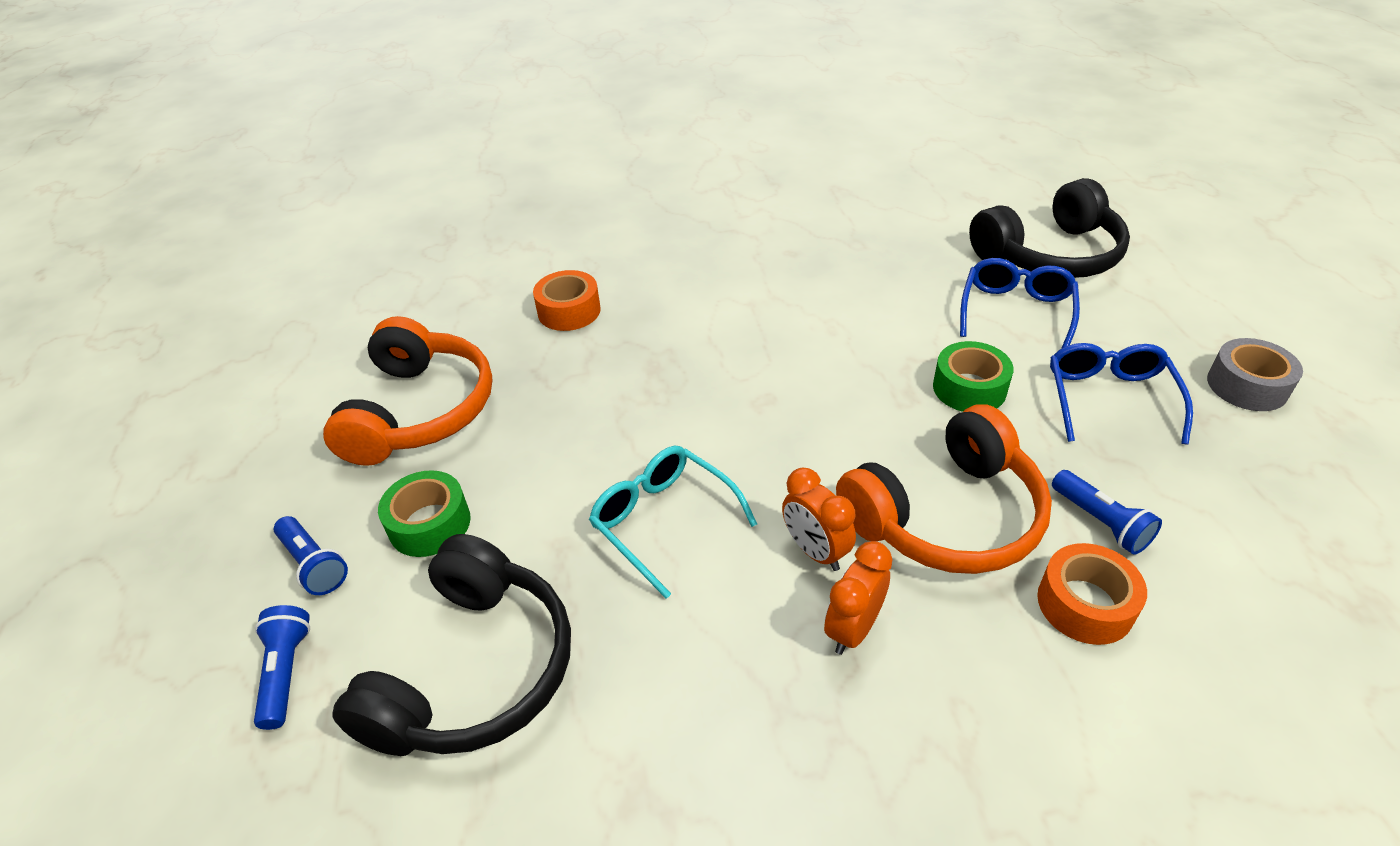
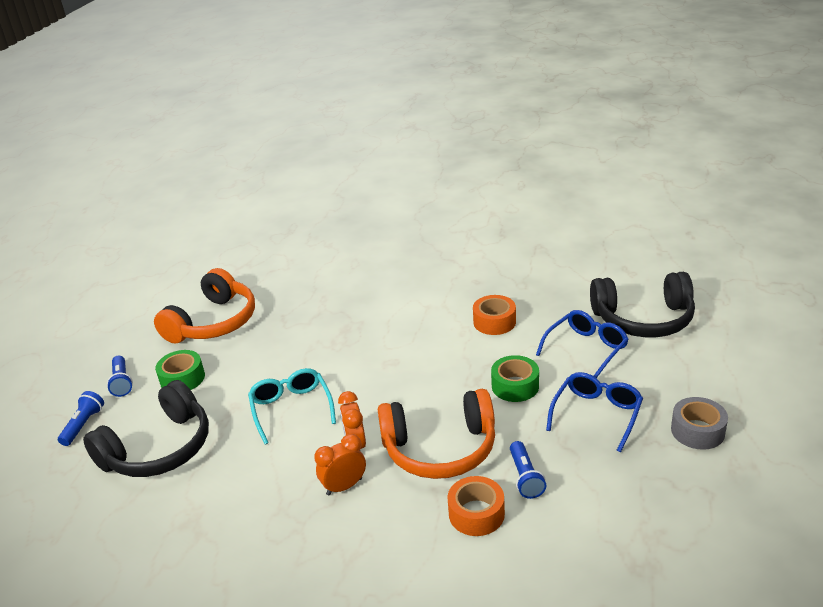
camera: 25 degrees right, 10 degrees down
orange tape [533,270,601,331] -> orange tape moved to [473,295,516,335]

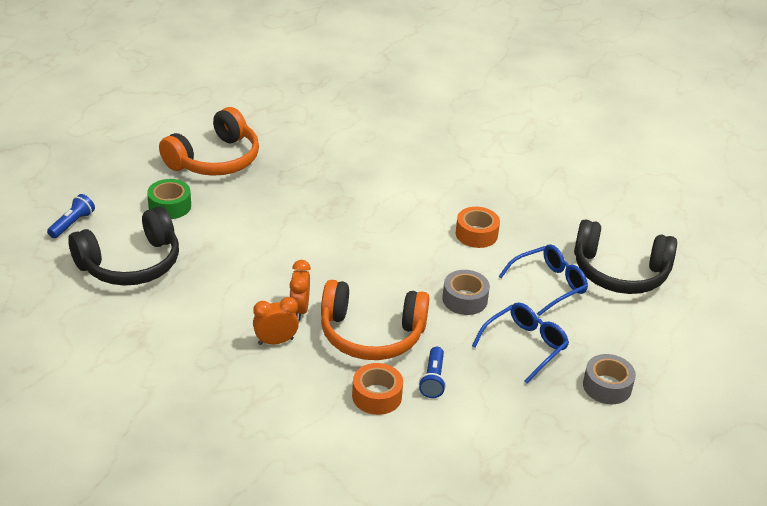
camera: 10 degrees right, 5 degrees up
blue flashlight [107,356,133,397] -> none
turquoise glasses [248,368,336,444] -> none
green tape [491,355,539,402] -> grey tape [442,270,490,315]

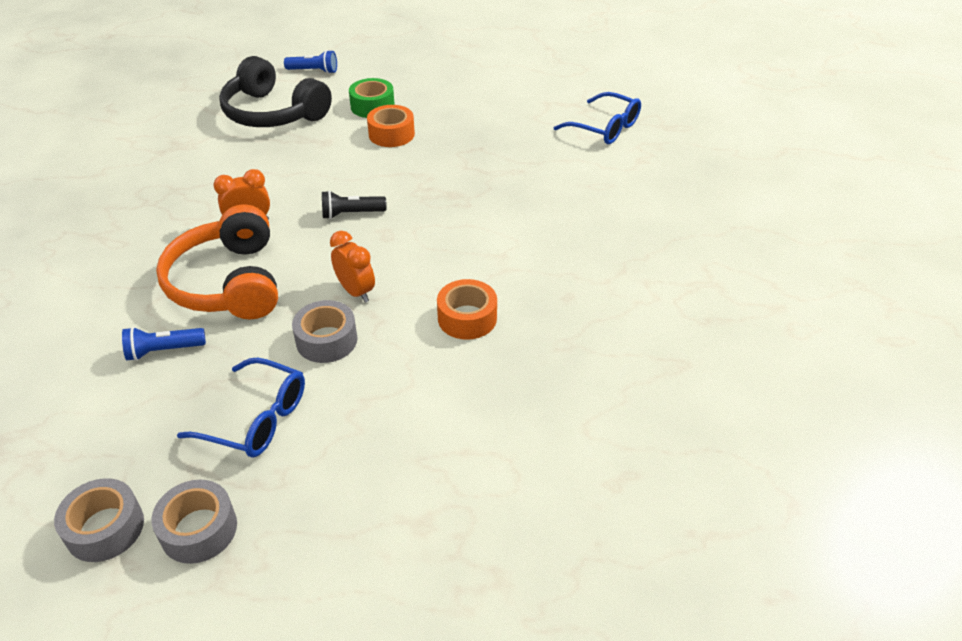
camera: 70 degrees right, 5 degrees up
orange headphones [159,107,259,176] -> none
orange clock [253,297,299,345] -> orange clock moved to [330,231,375,303]
orange tape [352,363,403,415] -> orange tape moved to [367,105,415,147]
blue glasses [498,244,588,316] -> blue glasses moved to [554,92,641,144]
black headphones [574,219,677,294] -> none
none -> grey tape [54,478,144,562]
none -> black flashlight [322,190,387,219]

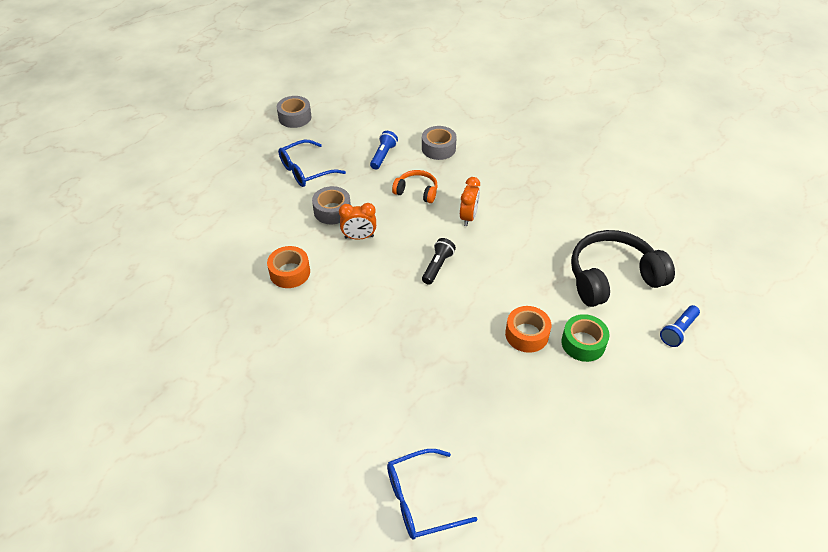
camera: 125 degrees right, 5 degrees up
grey tape [151,480,237,564] -> grey tape moved to [422,126,457,160]
orange headphones [156,204,278,319] -> orange headphones [392,170,438,203], size x0.52

